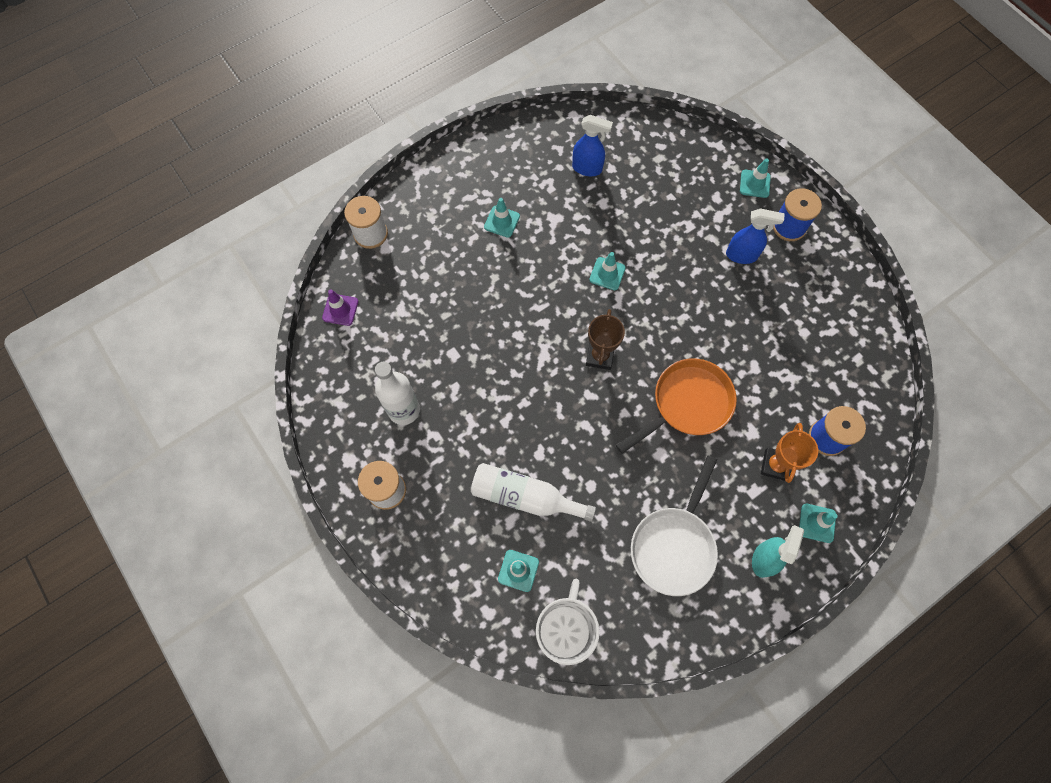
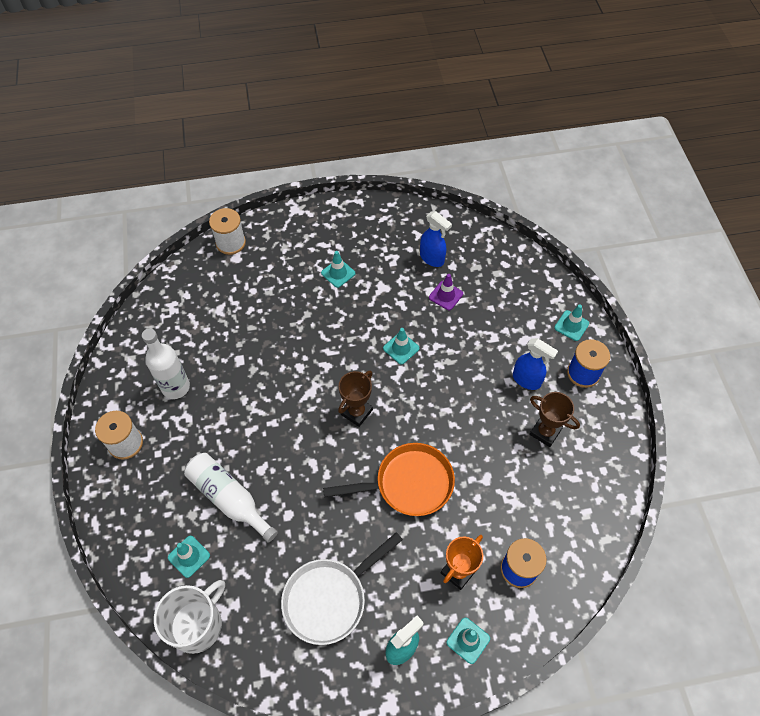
camera: 25 degrees right, 10 degrees down
purple traffic cone [322,289,359,326] -> purple traffic cone moved to [429,274,463,310]
none -> brown trophy [530,392,580,447]

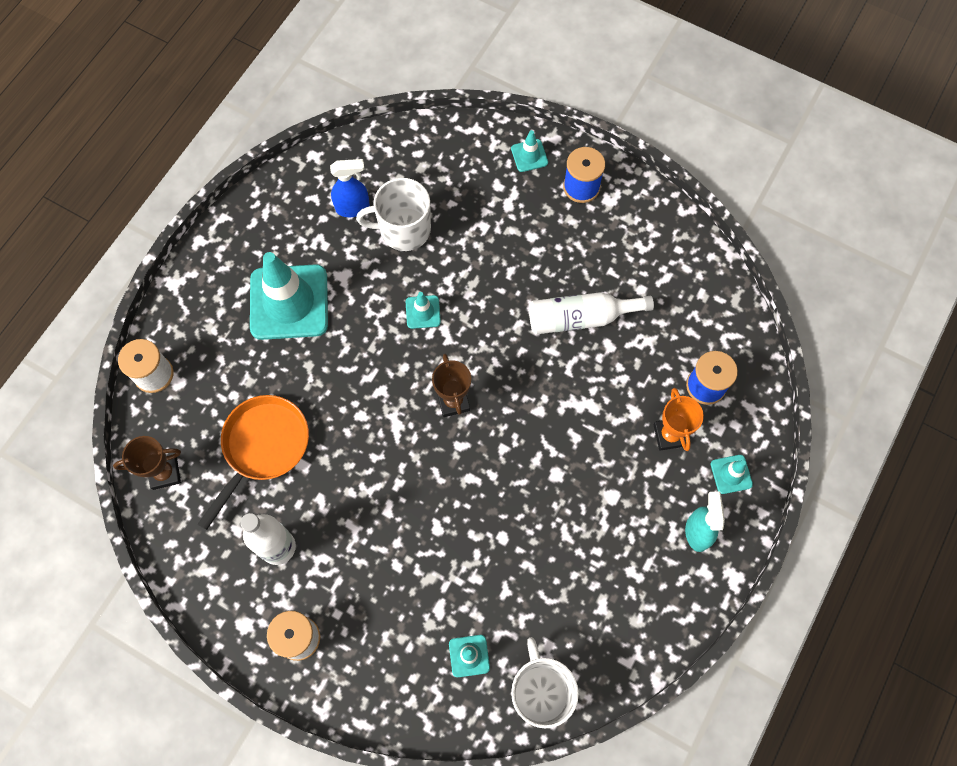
camera: 50 degrees left, 10 degrees up
white bottle [184,453,278,543] -> white bottle moved to [529,292,654,335]
white pan [281,532,403,645] -> none
turquoise traffic cone [321,251,355,288] -> turquoise traffic cone [250,252,328,340], size x2.29
orange pan [323,443,455,516] -> orange pan moved to [198,395,309,530]
purple traffic cone [429,274,463,310] -> white mug [356,178,431,251]
blue spray bottle [513,338,558,390] -> none
brown trophy [530,392,580,447] -> brown trophy moved to [113,436,181,490]

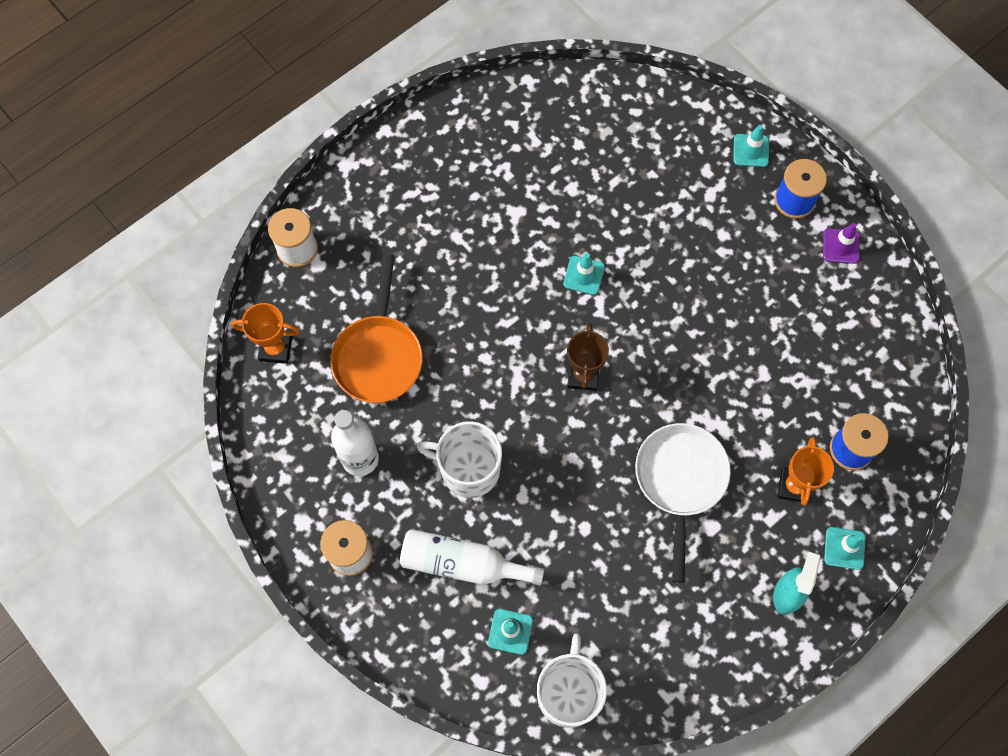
camera: 20 degrees right, 0 degrees up
brown trophy [113,436,181,490] -> orange trophy [231,303,300,364]
orange pan [198,395,309,530] -> orange pan turned 135 degrees clockwise [330,254,423,403]
turquoise traffic cone [250,252,328,340] -> none
blue spray bottle [330,159,370,217] -> none
white mug [356,178,431,251] -> white mug moved to [417,421,502,498]
white bottle [529,292,654,335] -> white bottle moved to [400,529,544,586]
none -> white pan [635,423,731,583]
none -> purple traffic cone [823,223,860,264]

